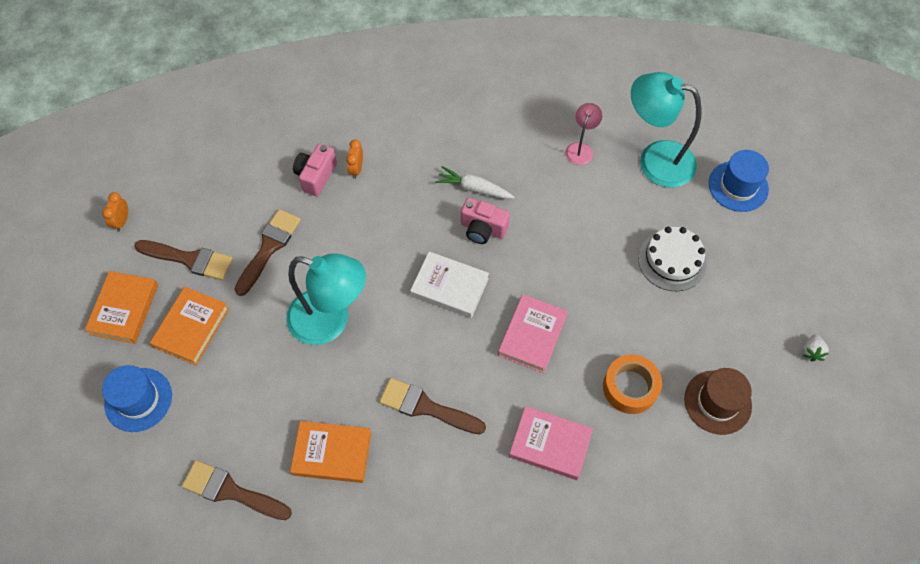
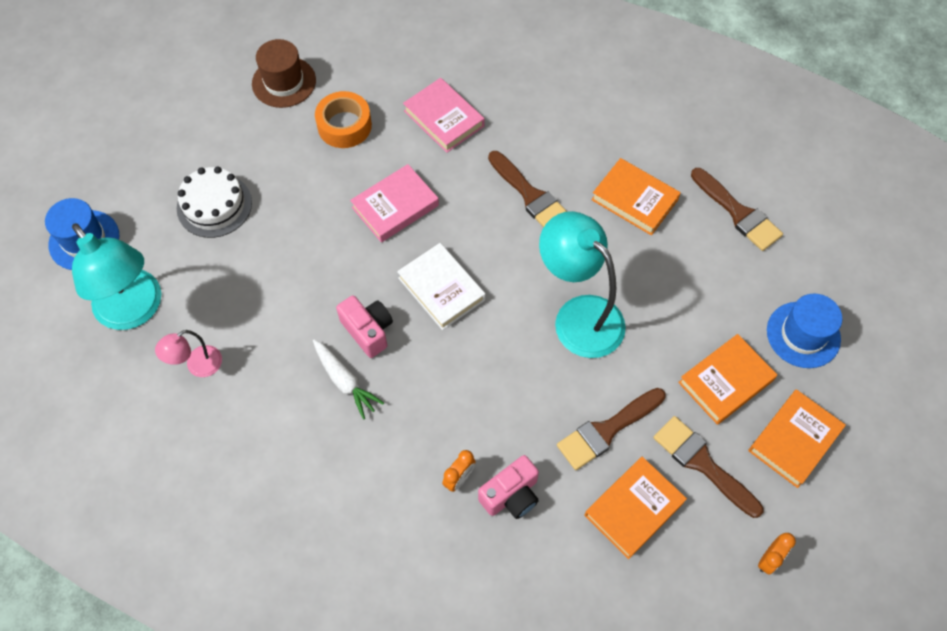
camera: 150 degrees left, 0 degrees up
white strawberry [803,334,829,362] -> none
none -> orange book [584,457,687,559]

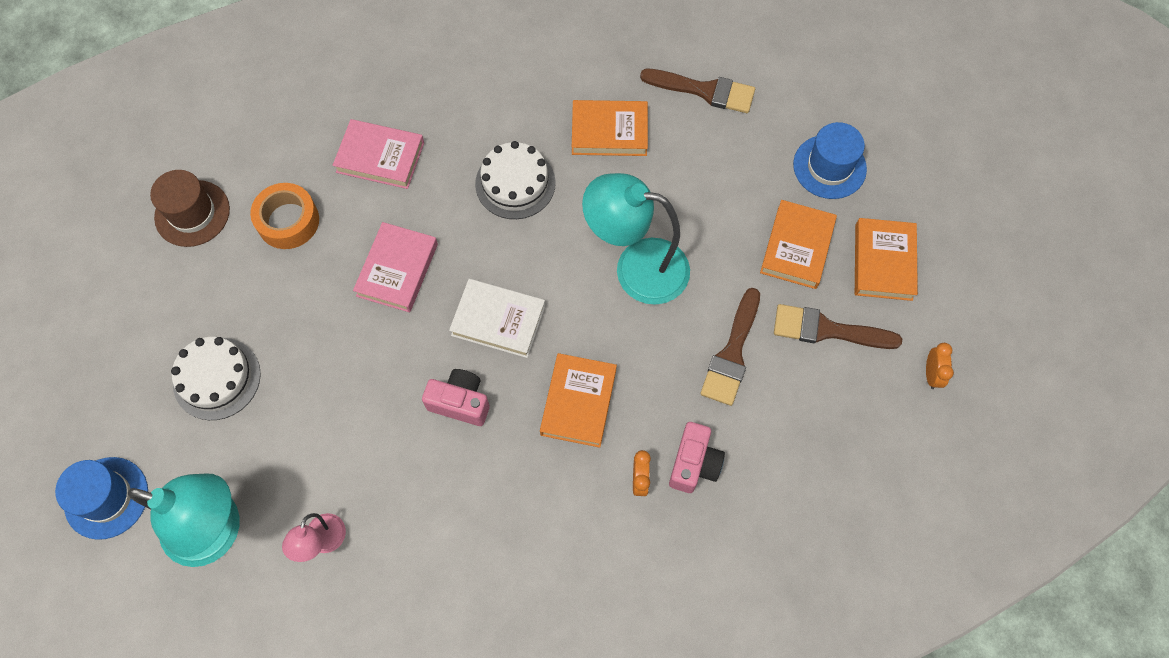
camera: 35 degrees left, 5 degrees up
white carrot [313,339,384,420] -> none
brown brush [488,151,567,227] -> white cake [475,141,556,219]
orange book [584,457,687,559] -> orange book moved to [540,353,617,448]

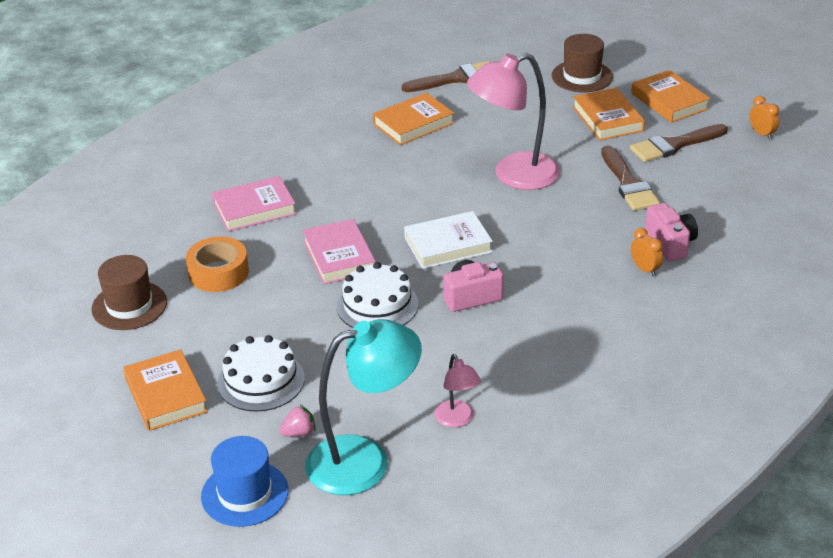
camera: 35 degrees left, 30 degrees down
white cake [475,141,556,219] -> white cake moved to [336,262,418,328]
orange book [540,353,617,448] -> orange book moved to [123,349,208,431]
turquoise lamp [582,173,690,305] -> pink lamp [467,53,560,190]
blue hat [793,122,867,199] -> brown hat [552,34,613,92]
none -> pink strawberry [279,405,316,437]

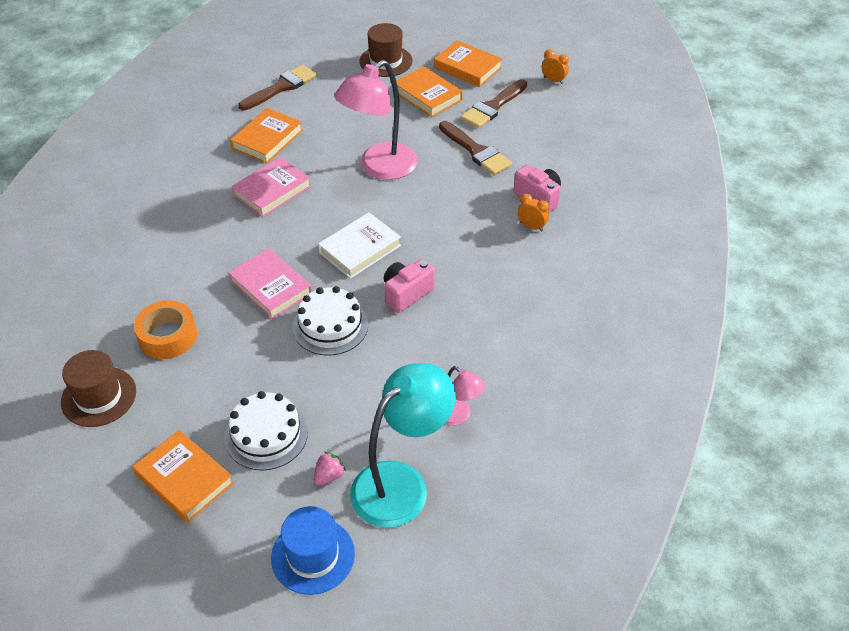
camera: 25 degrees left, 10 degrees up
pink book [212,176,296,232] -> pink book moved to [231,157,311,217]

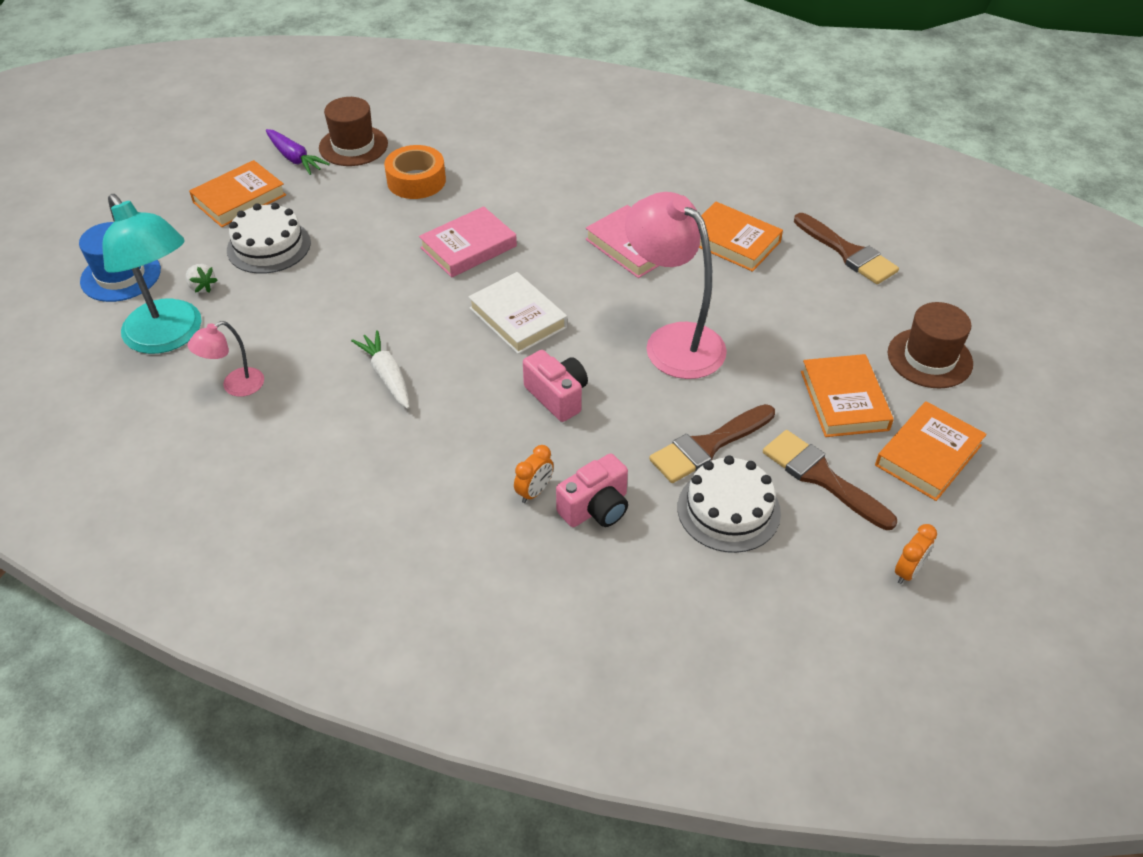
camera: 95 degrees right, 0 degrees up
white cake [293,286,368,356] -> white cake moved to [677,456,781,553]
pink strawberry [314,452,346,486] -> white strawberry [186,264,217,293]
pink camera [384,259,435,313] -> pink camera moved to [523,350,588,422]
orange book [396,66,463,117] -> orange book turned 60 degrees counterclockwise [801,354,894,437]
none -> purple carrot [266,129,330,175]
none -> white carrot [351,330,409,409]

